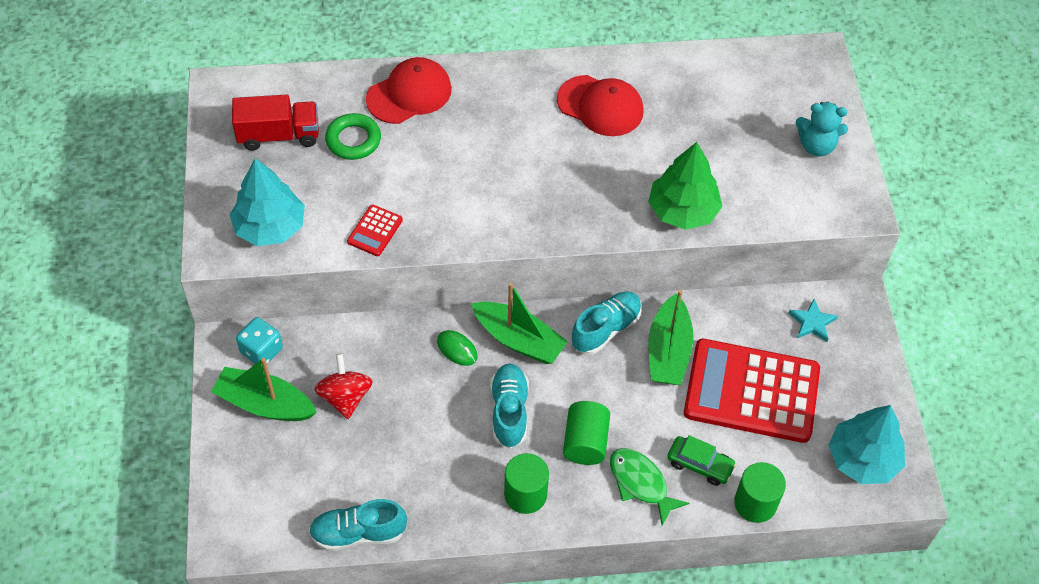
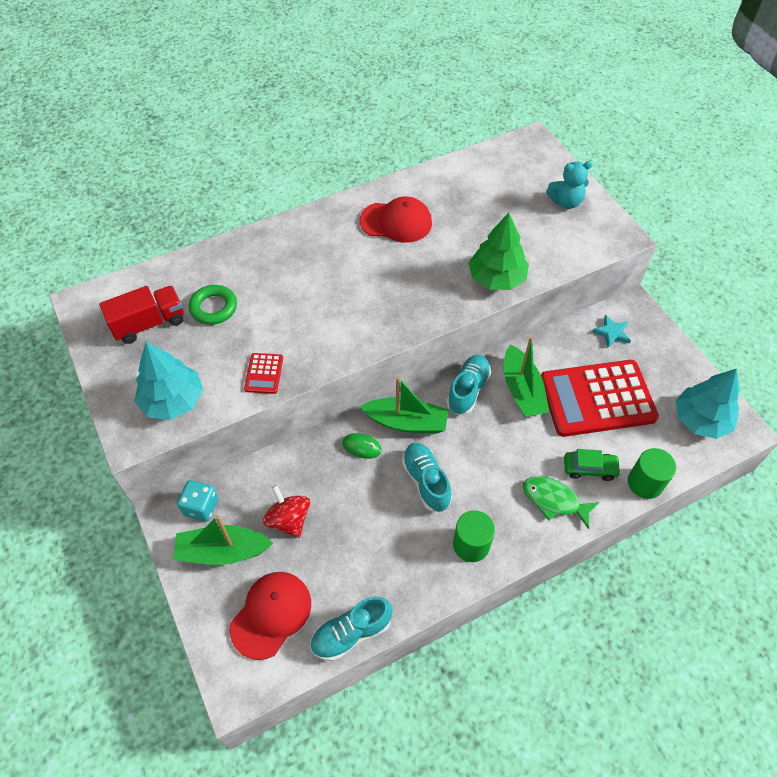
camera: 20 degrees left, 0 degrees up
red cap [366,57,452,124] -> red cap moved to [229,572,311,660]
green cylinder [563,401,610,465] -> none

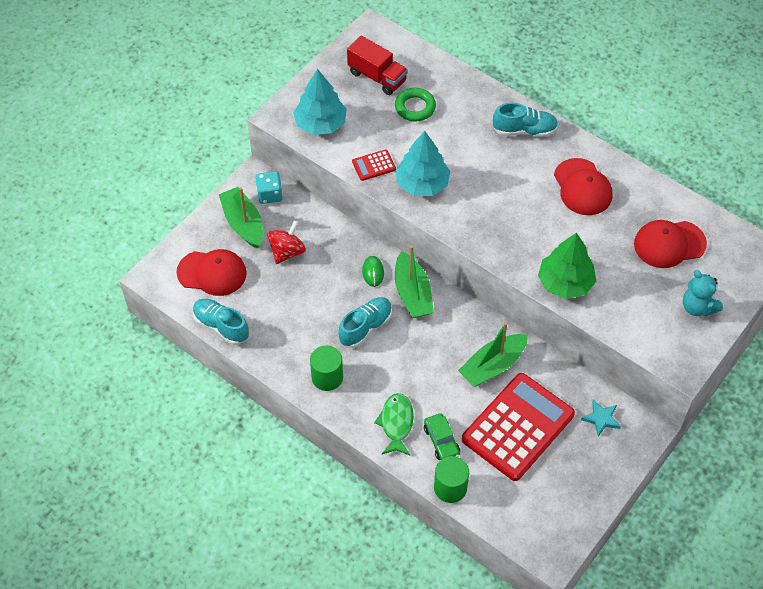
camera: 65 degrees right, 0 degrees up
turquoise shoe [447,355,491,415] -> turquoise shoe moved to [493,103,558,137]
red calculator [541,360,659,437] -> red calculator turned 75 degrees clockwise [462,373,575,481]
turquoise tree [676,369,740,439] -> turquoise tree moved to [395,131,450,196]
none -> red cap [634,220,707,268]

